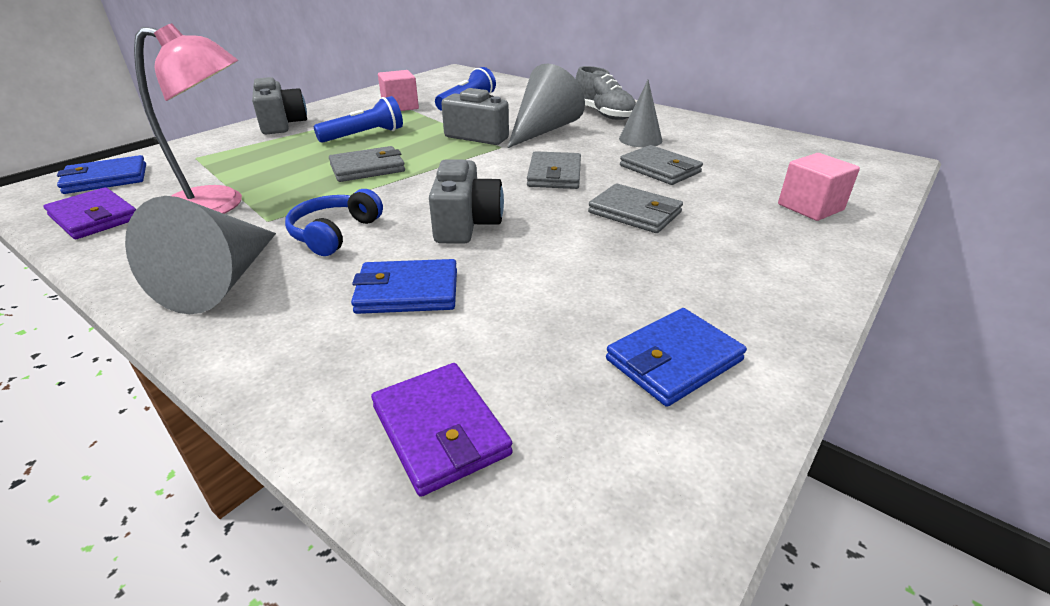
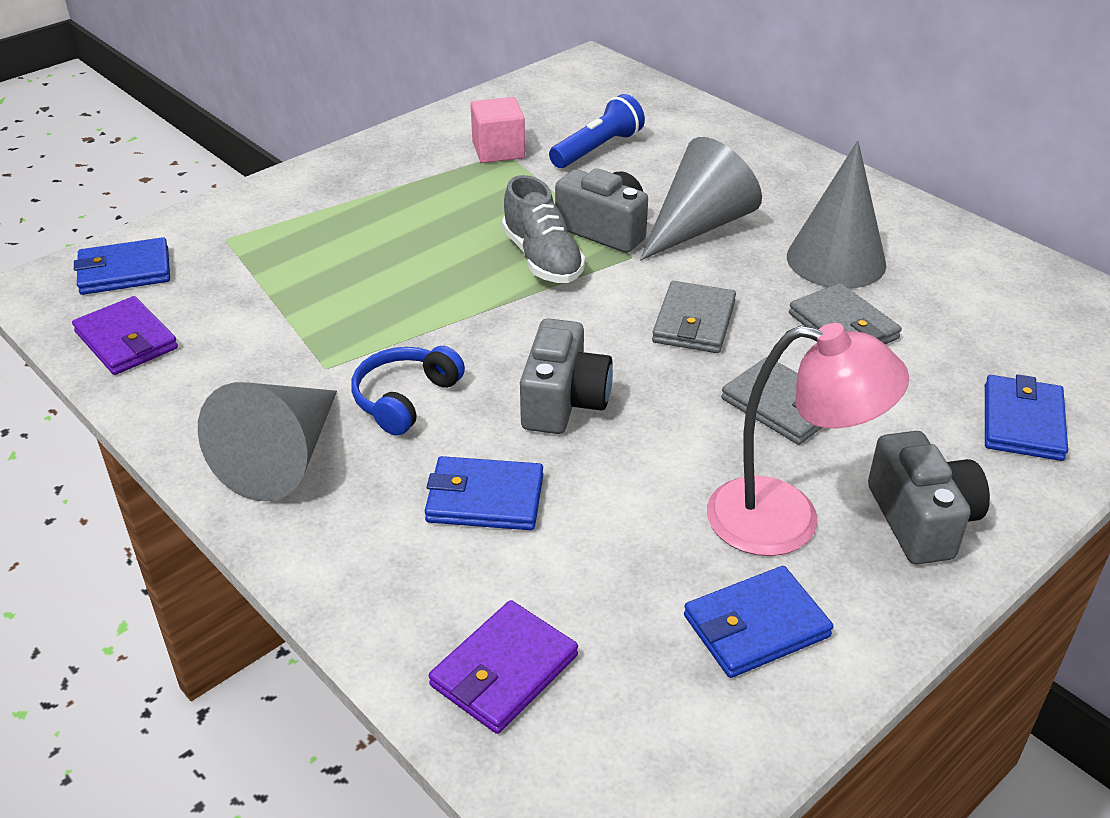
camera: 10 degrees right, 5 degrees up
pink lamp [134,23,242,214] -> pink lamp moved to [707,323,909,556]
grey camera [252,77,307,134] -> grey camera moved to [868,431,990,565]
blue flashlight [313,96,403,143] -> none
grey wallet [329,146,405,182] -> none
purple wallet [371,363,513,497] -> purple wallet turned 60 degrees clockwise [429,600,578,734]
grey shoe [575,66,636,120] -> grey shoe moved to [502,175,585,283]
grey cone [619,80,662,147] -> grey cone [787,141,886,289], size x1.57
pink cube [778,153,860,221] -> blue wallet [985,374,1068,461]

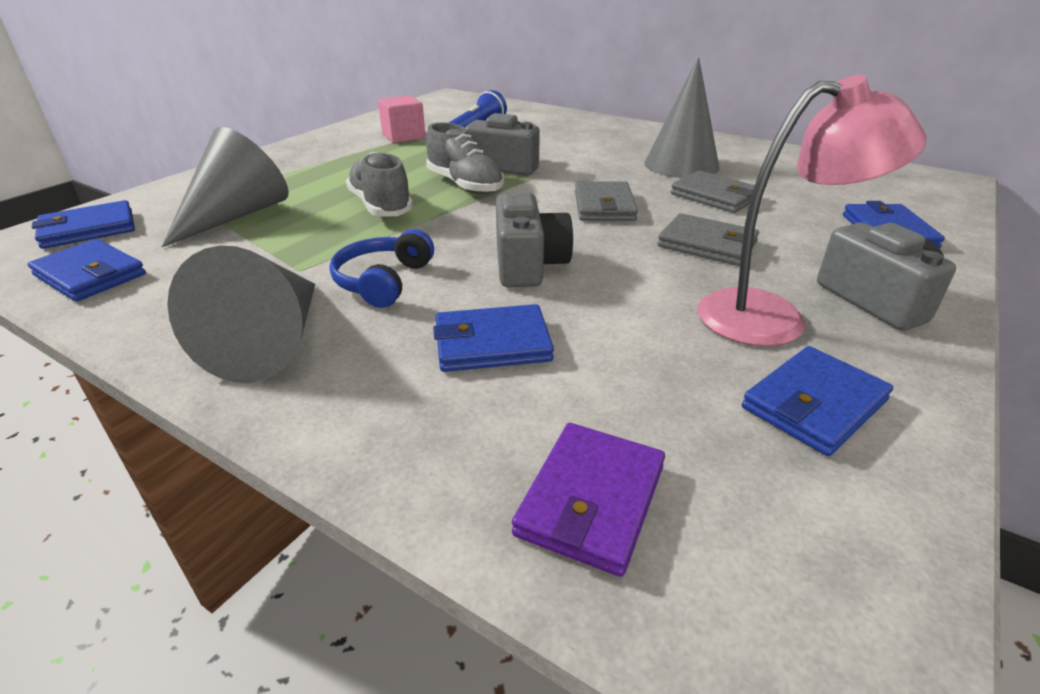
camera: 15 degrees left, 5 degrees down
purple wallet [72,296,178,375] -> blue wallet [28,239,146,302]
grey cone [640,137,762,261] -> grey cone moved to [161,127,289,247]
none -> grey shoe [346,152,413,216]

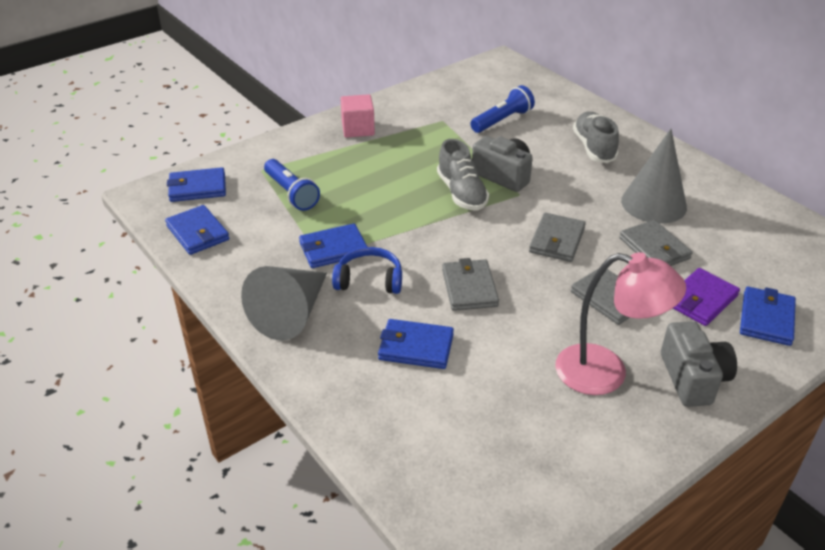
camera: 20 degrees right, 5 degrees up
grey cone [161,127,289,247] -> blue flashlight [264,159,320,211]
blue headphones [330,229,434,308] -> blue headphones turned 60 degrees clockwise [332,247,402,294]
grey shoe [346,152,413,216] -> grey shoe moved to [573,112,619,163]
pink cube [378,95,426,143] -> pink cube moved to [340,94,375,138]
grey camera [496,192,573,287] -> grey wallet [442,258,499,311]
purple wallet [512,423,665,577] -> purple wallet moved to [673,268,740,326]
blue wallet [742,346,893,456] -> blue wallet moved to [299,223,367,268]

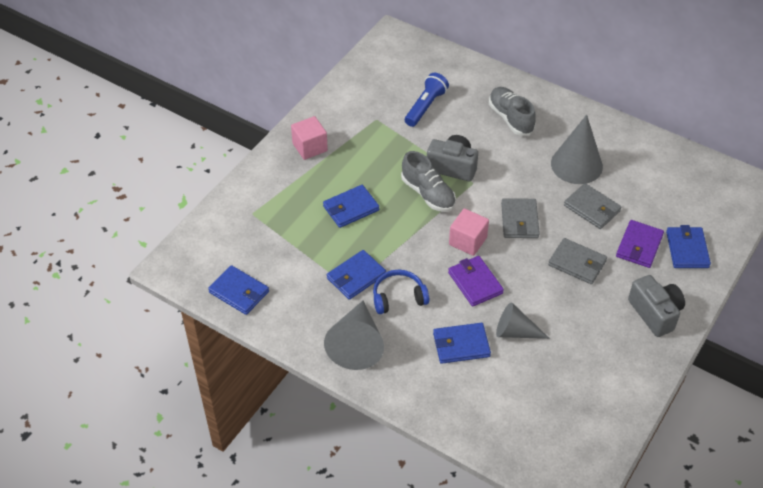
camera: 20 degrees left, 10 degrees up
blue wallet [167,167,226,202] -> blue wallet moved to [323,185,379,228]
blue flashlight [264,159,320,211] -> none
grey wallet [442,258,499,311] -> purple wallet [448,256,504,307]
pink lamp [555,252,686,395] -> none
none -> pink cube [449,208,489,256]
none -> grey cone [496,302,550,339]

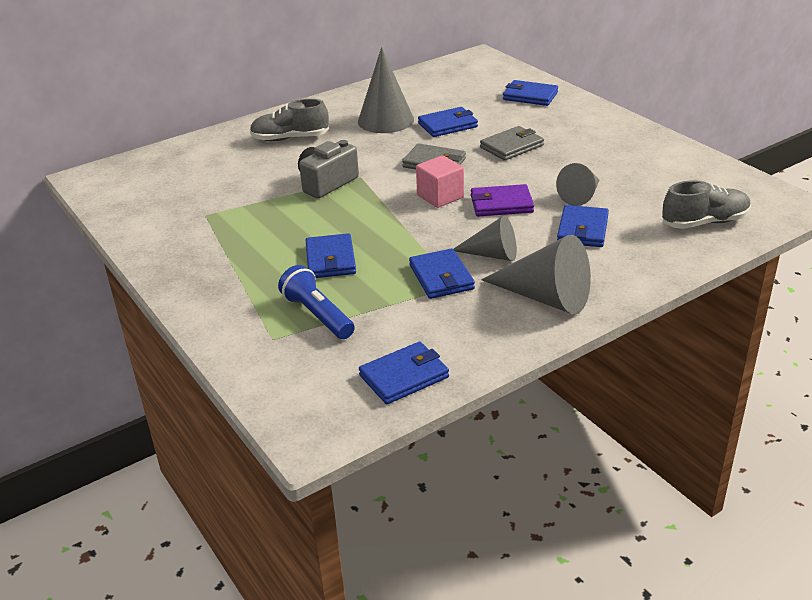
camera: 65 degrees left, 15 degrees down
pink cube [291,116,328,160] -> none
blue headphones [373,270,429,314] -> grey cone [454,216,517,261]
grey shoe [401,151,456,212] -> grey shoe moved to [662,180,751,229]
blue flashlight [405,73,449,127] -> blue flashlight moved to [278,265,355,339]
grey wallet [564,183,622,229] -> blue wallet [418,107,478,137]
purple wallet [616,220,664,268] -> none
grey camera [628,275,685,337] -> none

